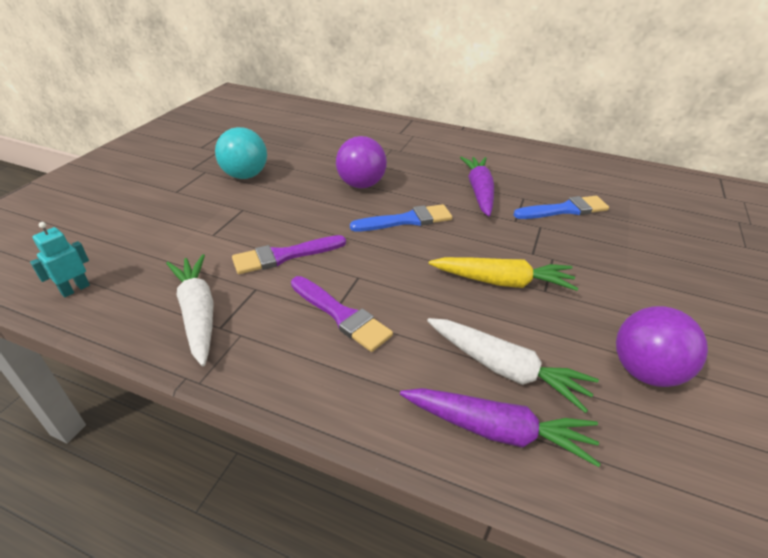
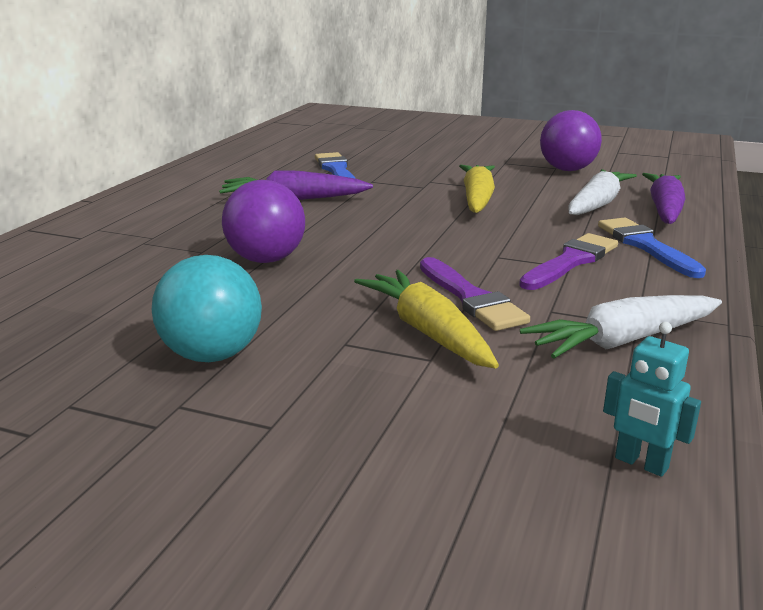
camera: 90 degrees left, 15 degrees down
blue brush [350,204,452,231] -> blue brush moved to [598,217,706,278]
none -> yellow carrot [354,270,499,369]

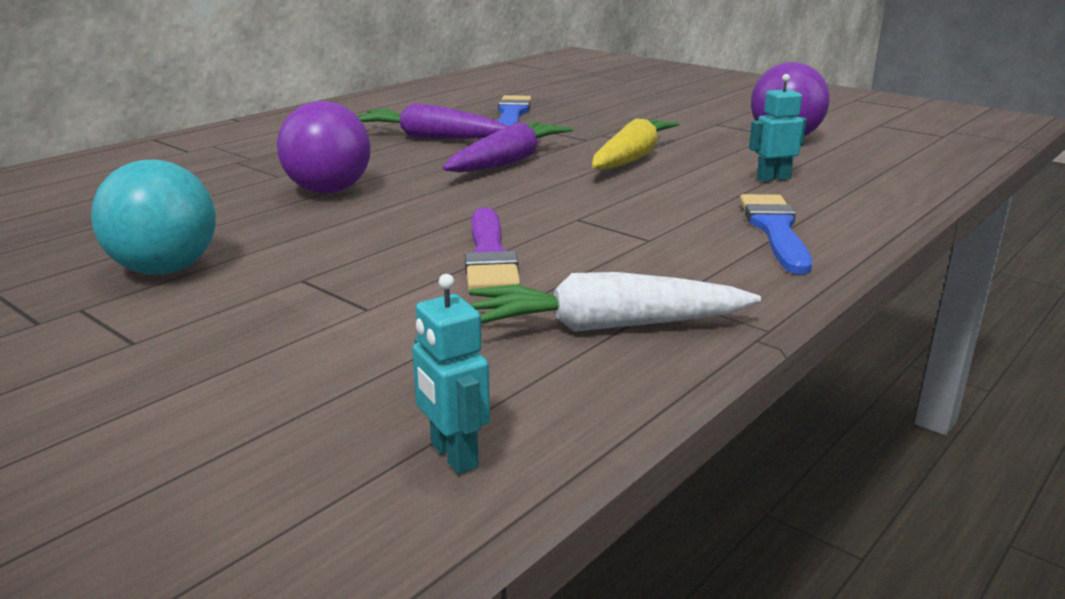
camera: 20 degrees right, 0 degrees up
yellow carrot [354,270,499,369] -> none
purple brush [519,233,618,290] -> none
white carrot [568,169,637,215] -> turquoise robot [749,74,807,182]
purple carrot [642,173,686,224] -> purple carrot moved to [443,122,573,172]

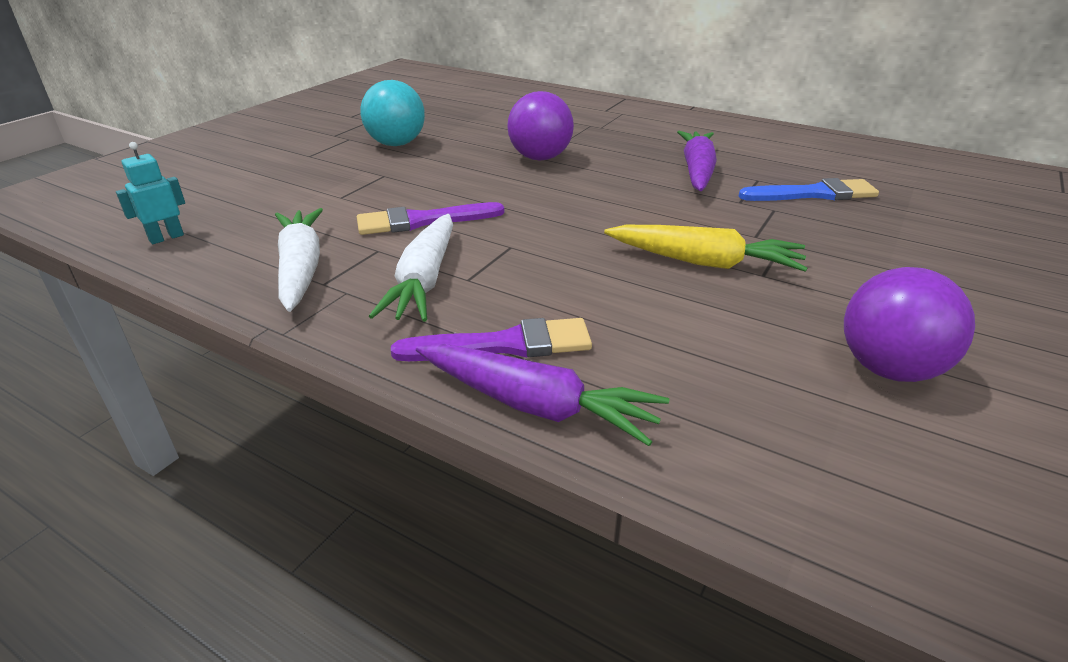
camera: 80 degrees right, 10 degrees up
purple carrot [443,122,573,172] -> purple carrot moved to [416,344,669,446]
blue brush [740,194,812,274] -> purple brush [391,318,592,361]
turquoise robot [749,74,807,182] -> none
none -> white carrot [369,214,453,322]

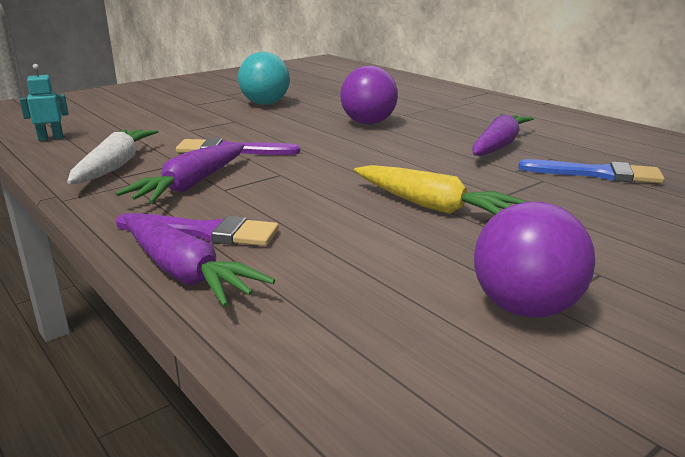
camera: 20 degrees right, 10 degrees down
white carrot [369,214,453,322] -> purple carrot [116,143,244,203]

